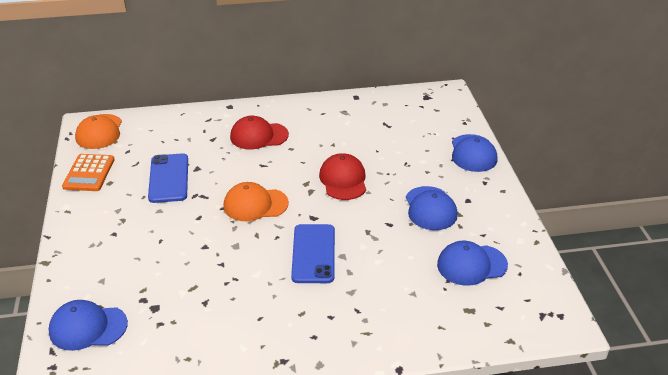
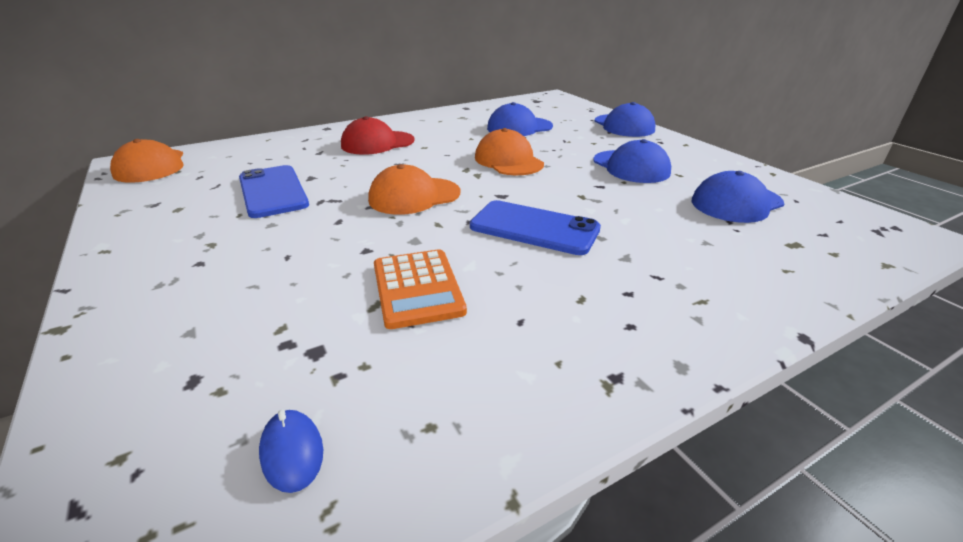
camera: 20 degrees left, 5 degrees down
blue cap [49,300,128,351] -> blue cap moved to [487,102,553,136]
orange calculator [62,154,115,191] -> orange calculator moved to [374,249,467,329]
blue phone [291,224,335,283] -> blue phone turned 45 degrees counterclockwise [470,200,601,255]
red cap [319,153,366,200] -> orange cap [475,128,544,175]
none -> blue mouse [259,409,323,493]

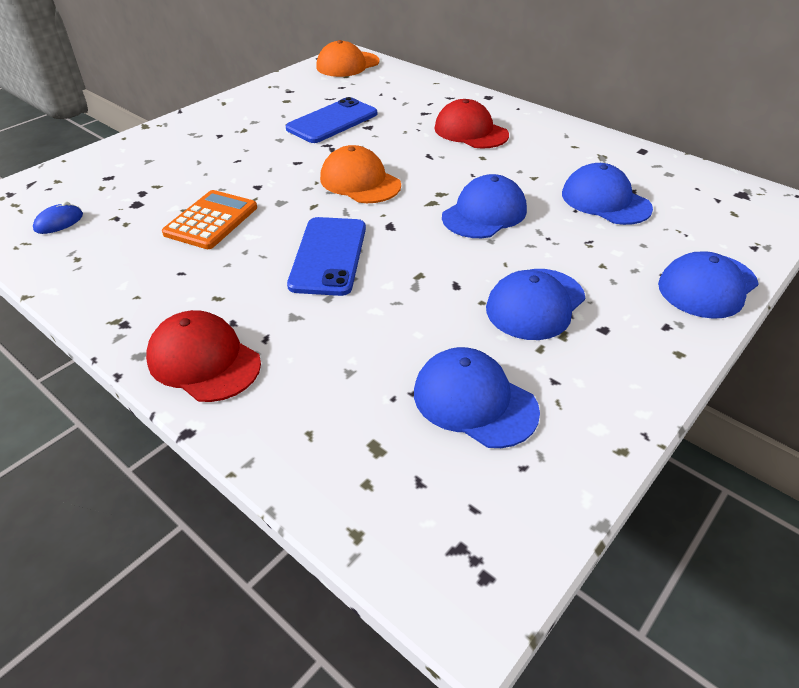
camera: 70 degrees right, 10 degrees up
orange calculator [374,249,467,329] -> orange calculator turned 150 degrees clockwise [162,190,257,249]
orange cap [475,128,544,175] -> blue cap [442,174,527,238]
none -> red cap [146,310,261,402]

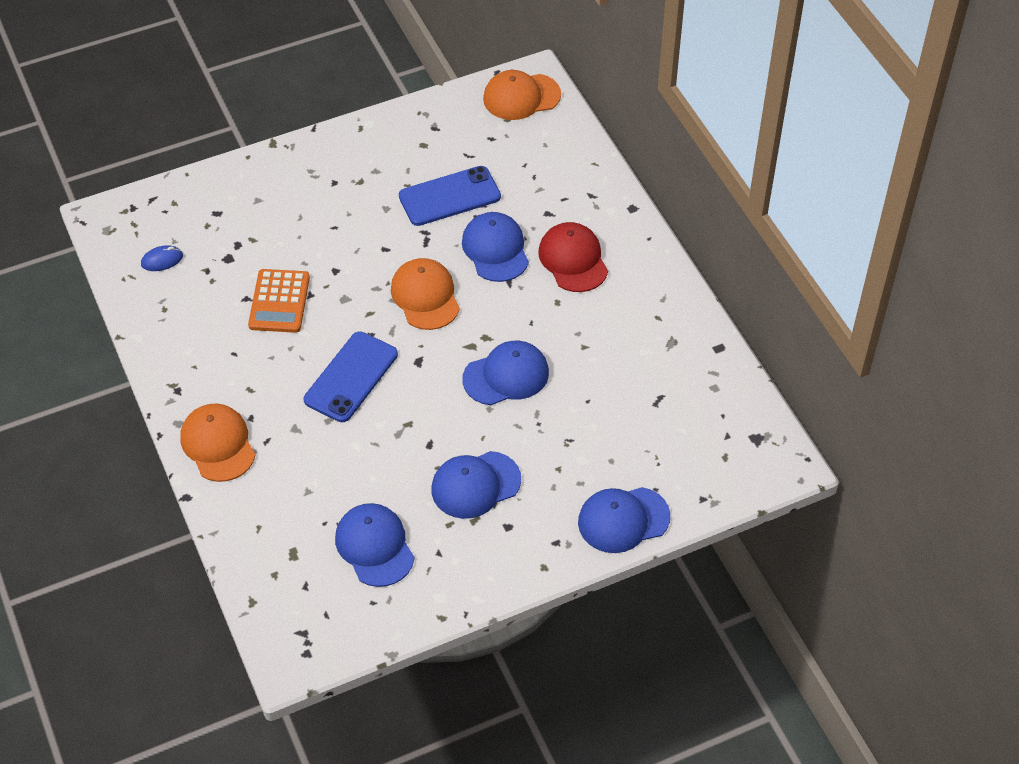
camera: 25 degrees right, 10 degrees up
red cap [146,310,261,402] -> orange cap [180,404,255,482]
orange calculator [162,190,257,249] -> orange calculator turned 135 degrees clockwise [248,269,310,333]
blue cap [562,163,653,225] -> blue cap moved to [462,212,529,282]

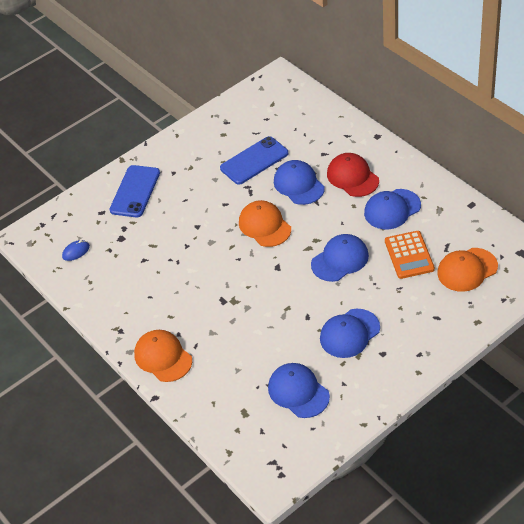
camera: 10 degrees left, 5 degrees down
orange calculator [248,269,310,333] -> orange calculator moved to [385,231,435,279]
blue phone [304,331,398,422] -> blue phone moved to [109,165,160,217]
orange cap [483,70,561,120] -> orange cap moved to [437,248,498,292]
blue cap [578,487,670,553] -> blue cap moved to [364,189,421,229]

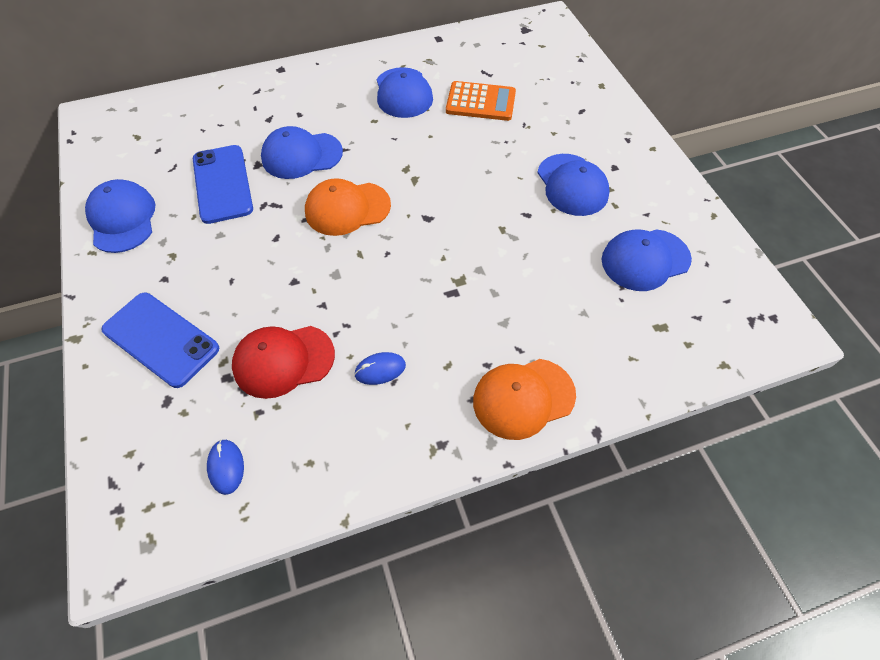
camera: 75 degrees left, 10 degrees up
blue cap [311,234,369,282] -> blue cap moved to [85,179,155,253]
red cap [327,153,379,197] -> red cap moved to [232,326,335,399]
orange cap [437,248,498,292] -> none
none -> blue mouse [354,352,406,385]

